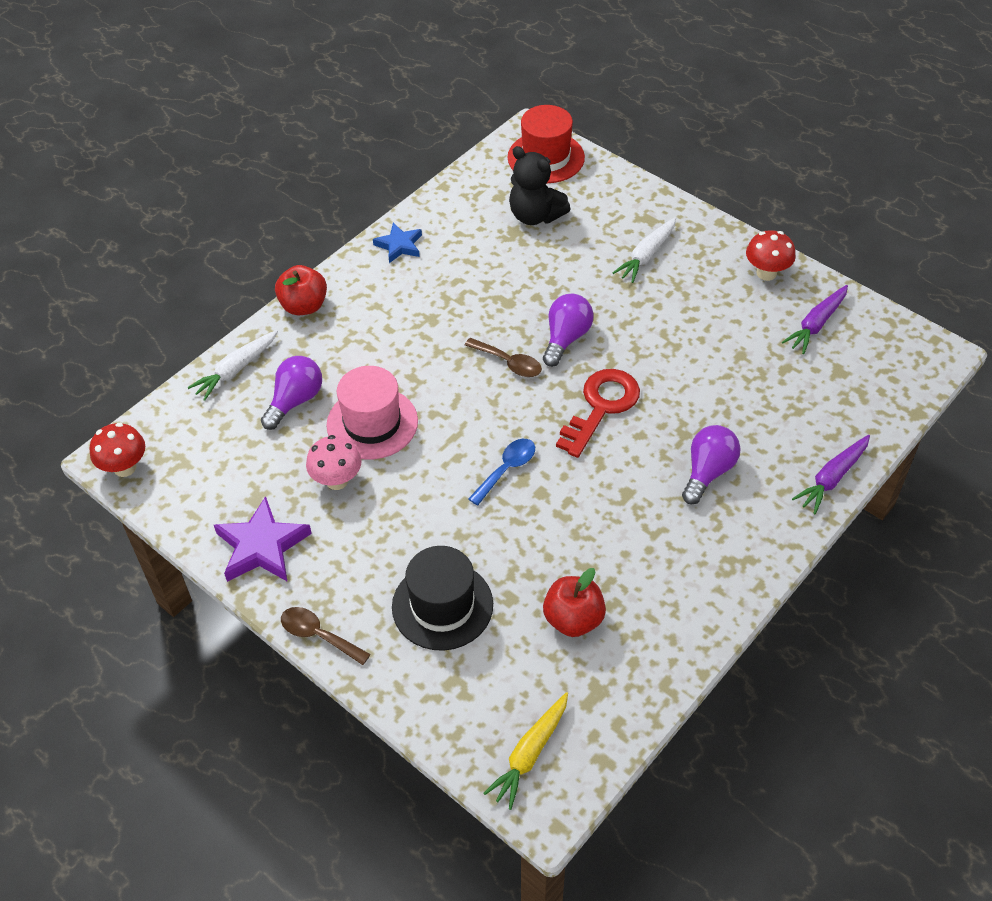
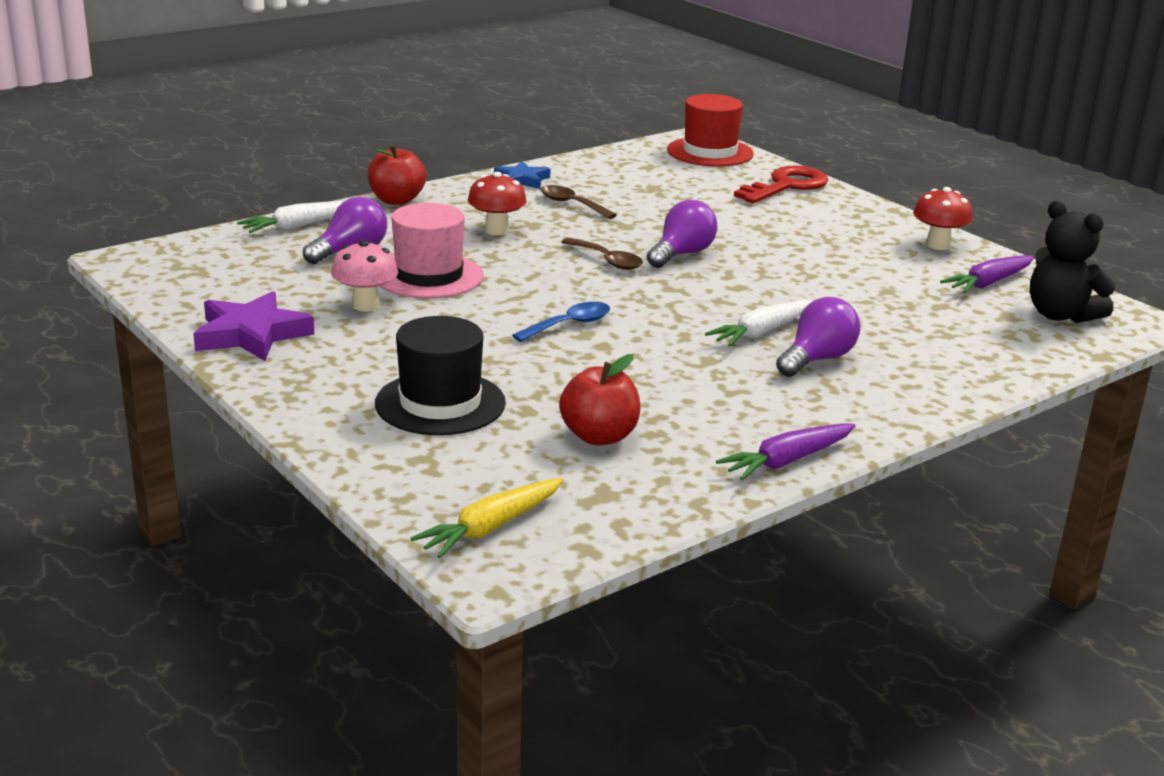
camera: 10 degrees right, 25 degrees down
red mushroom [90,423,145,477] -> red mushroom moved to [468,172,527,235]
brown spoon [281,607,371,665] -> brown spoon moved to [540,185,617,219]
black teddy bear [509,146,570,225] -> black teddy bear moved to [1030,201,1116,323]
red key [556,369,640,458] -> red key moved to [734,166,828,203]
white carrot [612,217,676,283] -> white carrot moved to [705,300,813,346]
purple carrot [792,435,870,514] -> purple carrot moved to [716,423,855,480]

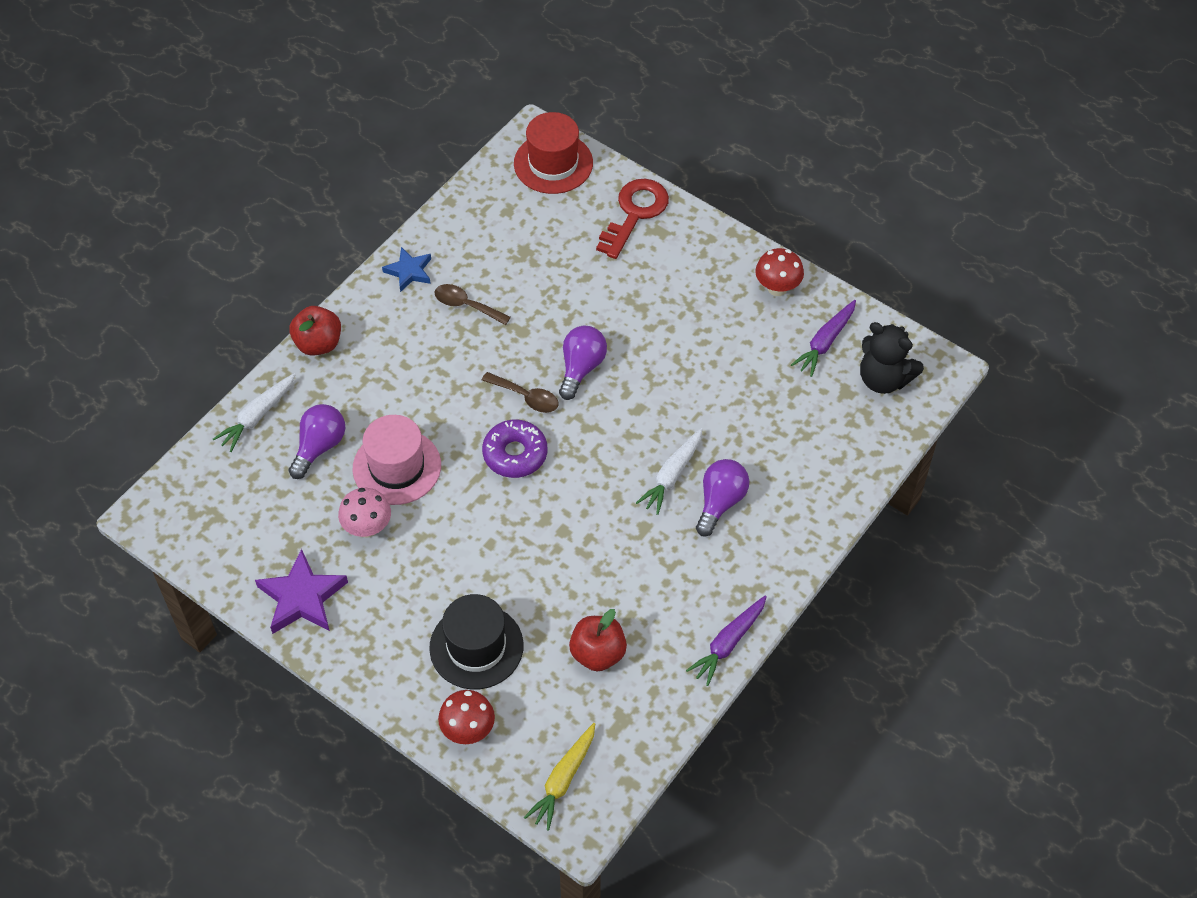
camera: 15 degrees left, 30 degrees up
red mushroom [468,172,527,235] -> red mushroom moved to [438,690,495,744]
blue spoon [512,302,610,342] -> none
none -> purple donut [482,419,547,478]

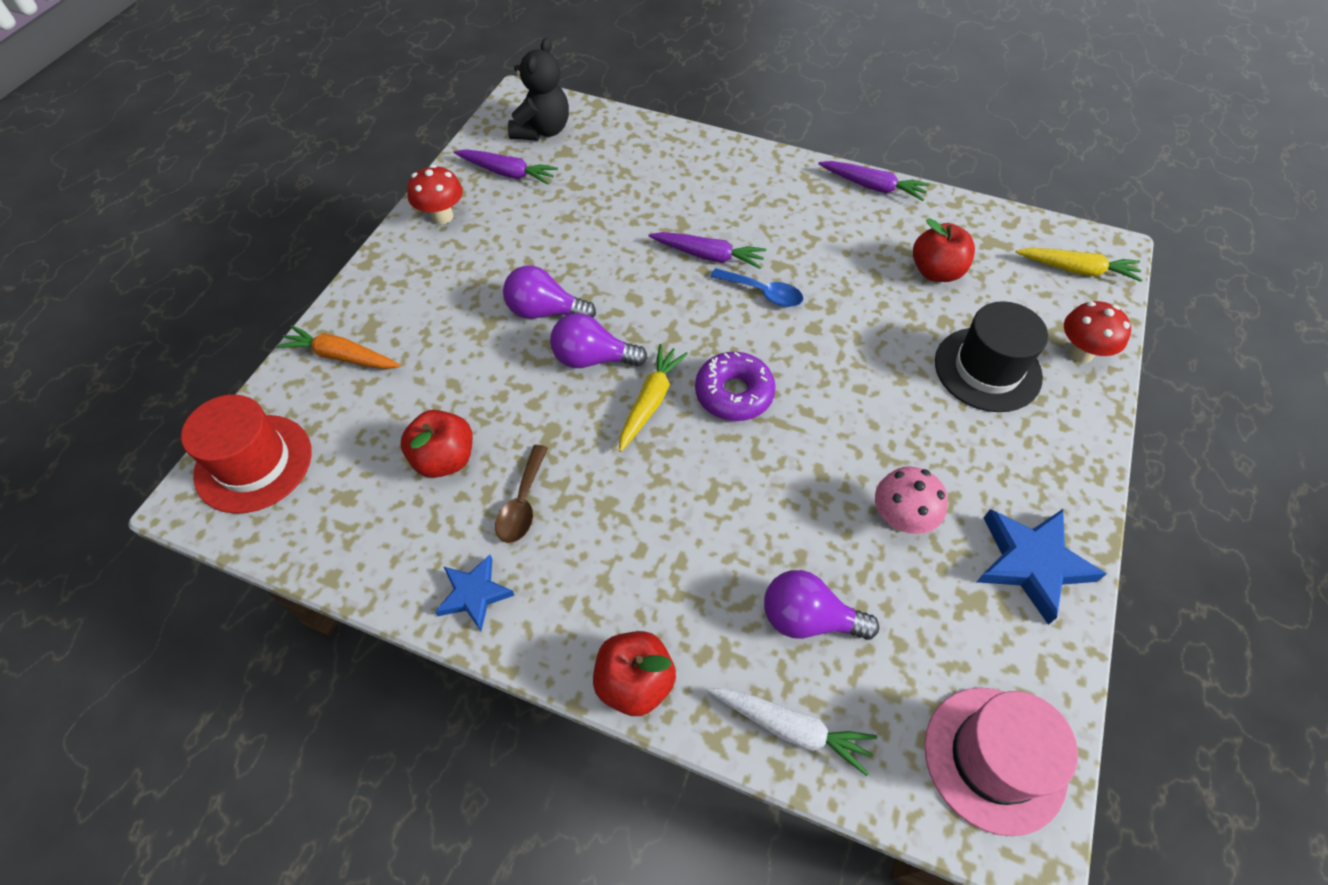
camera: 105 degrees left, 0 degrees up
purple star [255,549,348,634] -> blue star [976,509,1107,625]
pink hat [353,415,441,505] -> pink hat moved to [924,688,1078,836]
brown spoon [482,372,559,413] -> yellow carrot [619,344,688,452]
red key [596,179,669,259] -> orange carrot [275,325,401,369]
white carrot [636,428,703,515] -> purple carrot [649,232,767,269]
purple light bulb [696,459,749,537] -> purple light bulb moved to [503,266,596,319]
none -> red apple [401,410,473,478]
none -> blue spoon [711,268,803,307]

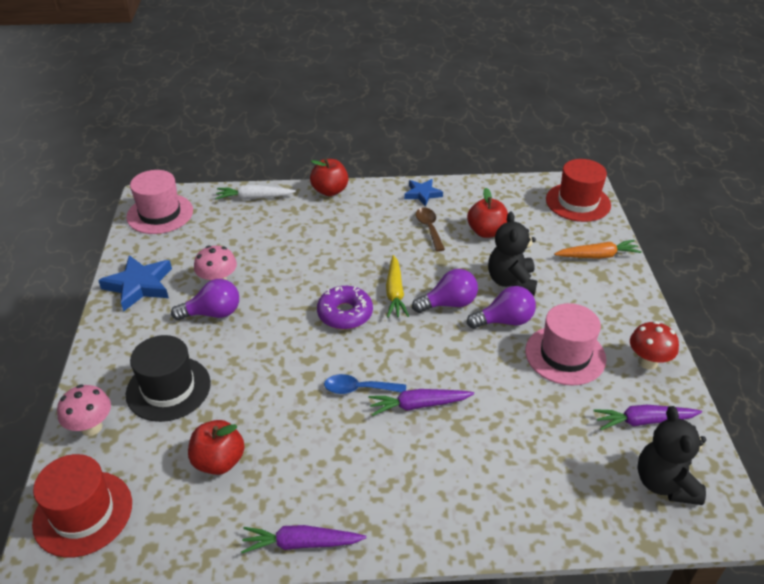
camera: 155 degrees right, 15 degrees down
purple light bulb [764,570,879,640] -> purple light bulb moved to [171,279,239,320]
yellow carrot [1016,248,1142,282] -> red hat [32,454,132,558]
red mushroom [1064,301,1131,363] -> pink mushroom [57,384,111,436]
none -> black teddy bear [488,212,537,296]
none -> pink hat [525,303,606,386]

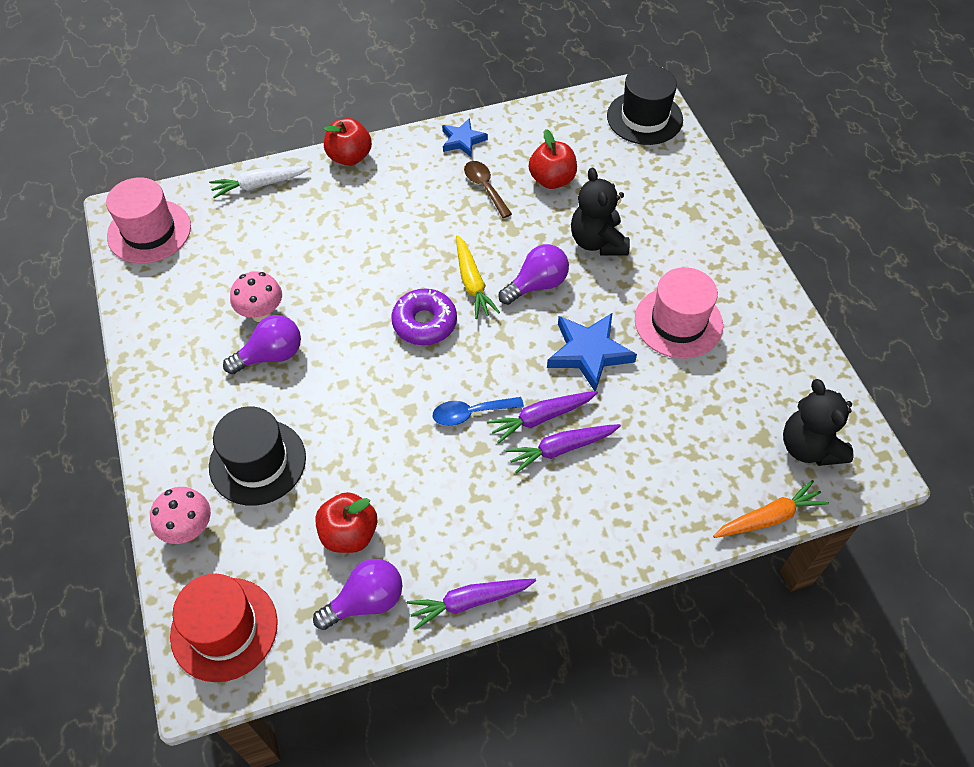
camera: 15 degrees left, 15 degrees up
blue star [98,255,172,312] -> blue star moved to [547,313,637,391]
purple light bulb [467,286,536,329] -> purple light bulb moved to [313,559,402,630]
red hat [546,159,611,222] -> black hat [607,65,683,145]
orange carrot [554,240,642,259] -> orange carrot moved to [713,480,829,538]
purple carrot [593,405,702,430] -> purple carrot moved to [506,424,621,473]
red mushroom [630,321,679,370] -> none

